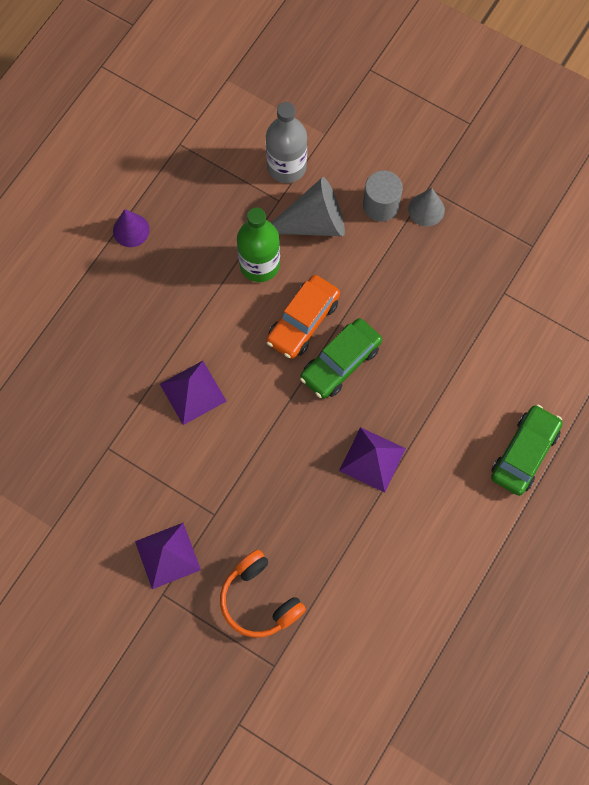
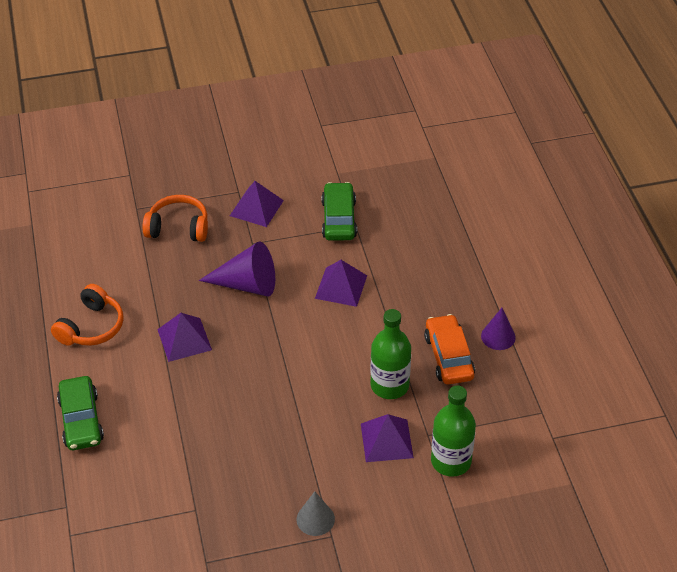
camera: 135 degrees right, 25 degrees down
grey bottle [266,102,307,183] -> green bottle [431,385,476,477]
orange car [266,275,340,359] -> orange car moved to [424,314,475,385]
grey cone [271,177,345,236] -> purple pyramid [361,414,414,462]
green car [300,318,382,399] -> green car moved to [321,182,357,241]
grey cylinder [363,170,403,222] -> none
none -> orange headphones [51,284,124,346]
none -> purple cone [199,241,275,297]

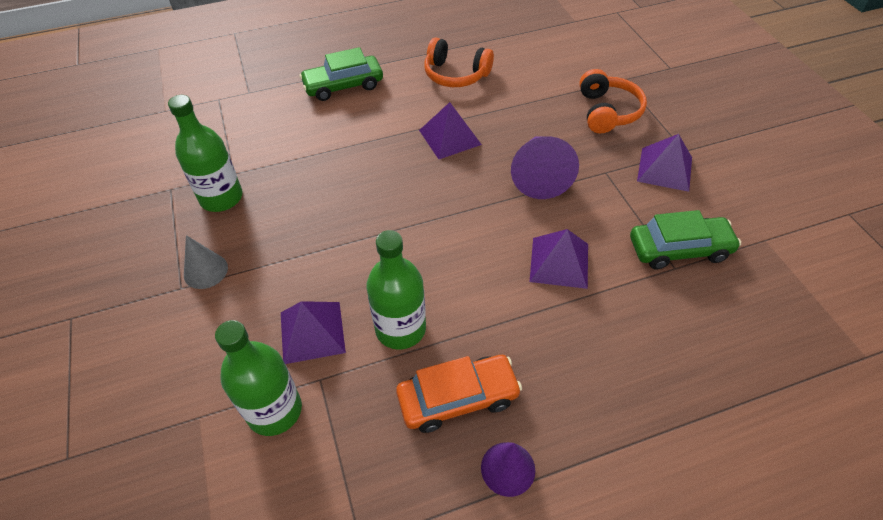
camera: 85 degrees right, 5 degrees up
none -> green bottle [168,95,243,212]

